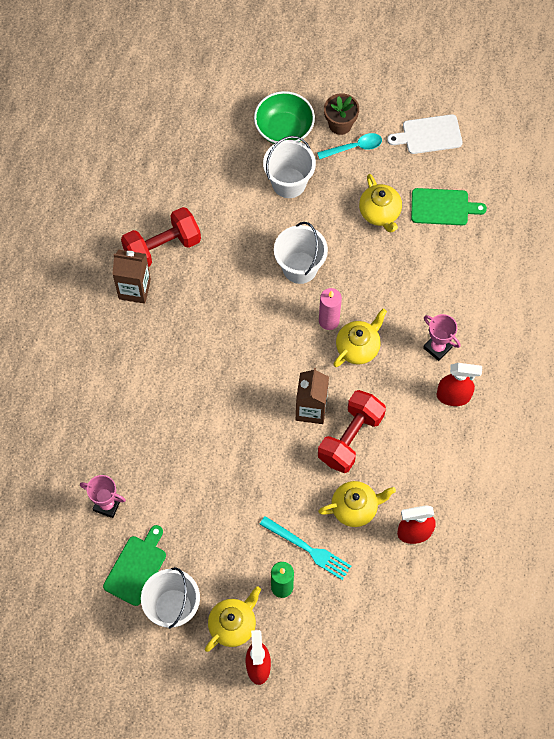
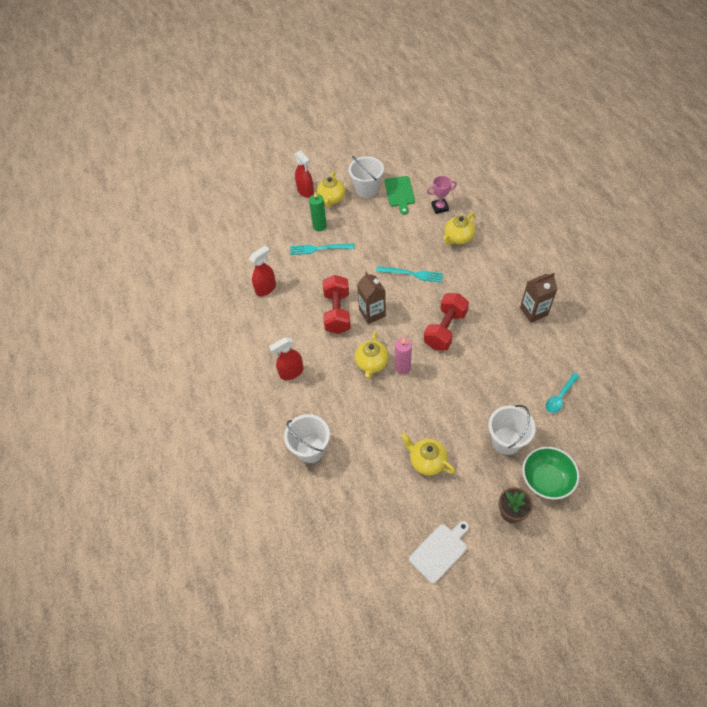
camera: 150 degrees right, 10 degrees down
red dumbbell [121,207,201,267] -> red dumbbell moved to [424,293,469,351]
white bucket [274,222,328,284] -> white bucket moved to [284,414,330,463]
turquoise spoon [317,133,382,159] -> turquoise spoon moved to [546,373,579,413]
yellow teapot [318,481,396,527] -> yellow teapot moved to [443,213,475,245]
green cutting board [411,188,487,225] -> none
pink trophy [423,314,460,361] -> none
none -> turquoise fork [376,266,443,283]

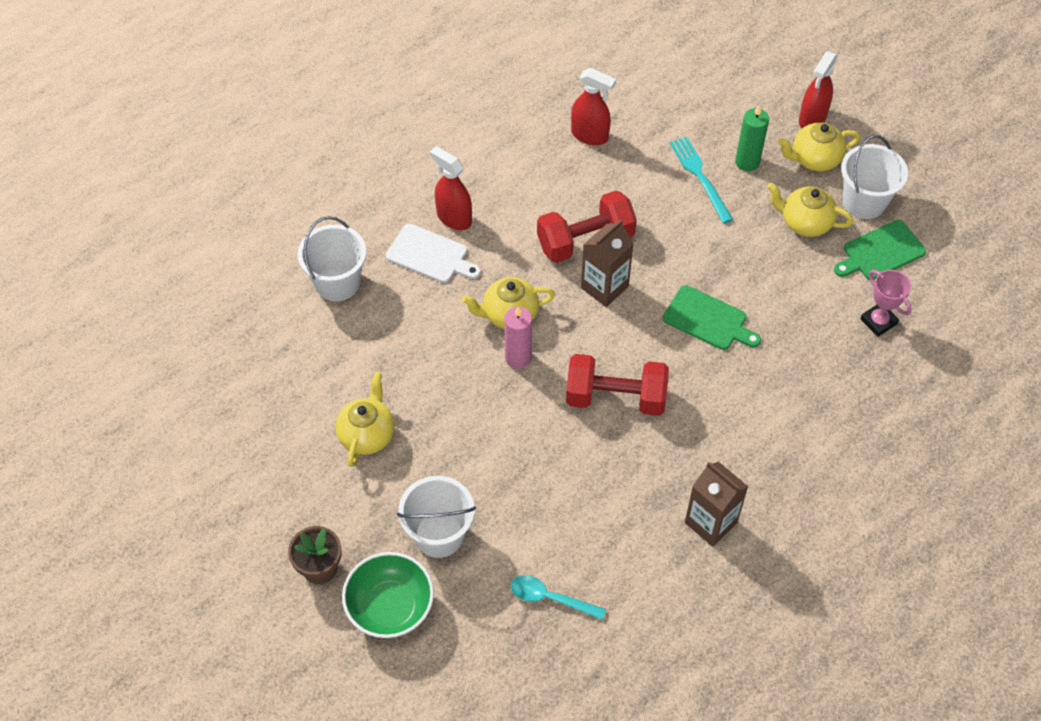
camera: 65 degrees right, 0 degrees up
turquoise fork [376,266,443,283] -> green cutting board [663,285,761,350]
white cutting board [409,521,469,583] -> white cutting board moved to [386,224,481,283]
yellow teapot [443,213,475,245] -> yellow teapot moved to [767,183,853,237]

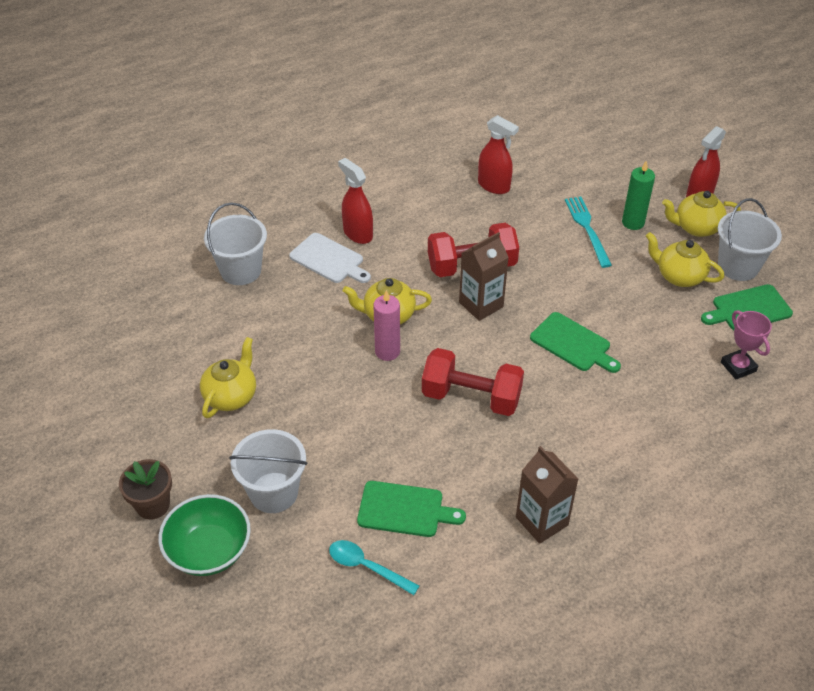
camera: 10 degrees right, 10 degrees down
none -> green cutting board [357,481,466,537]

